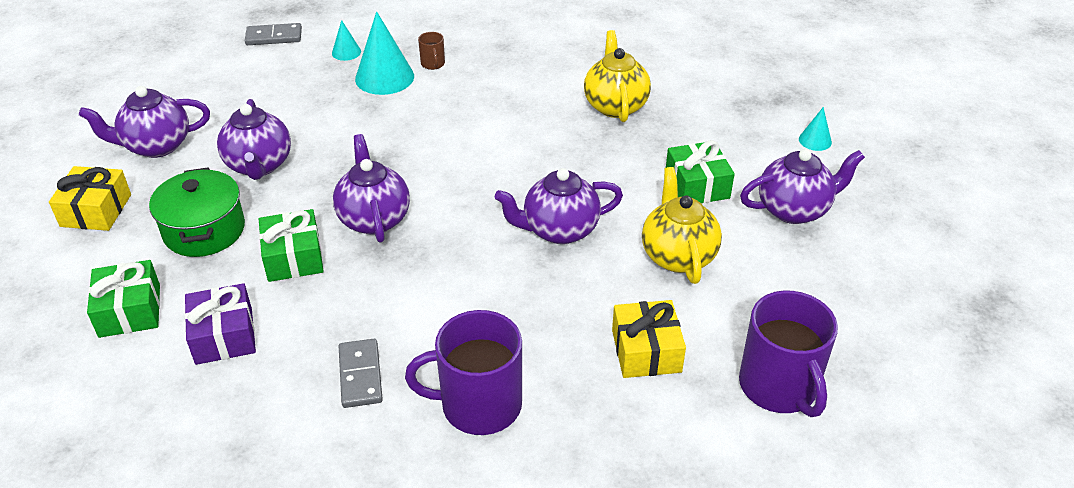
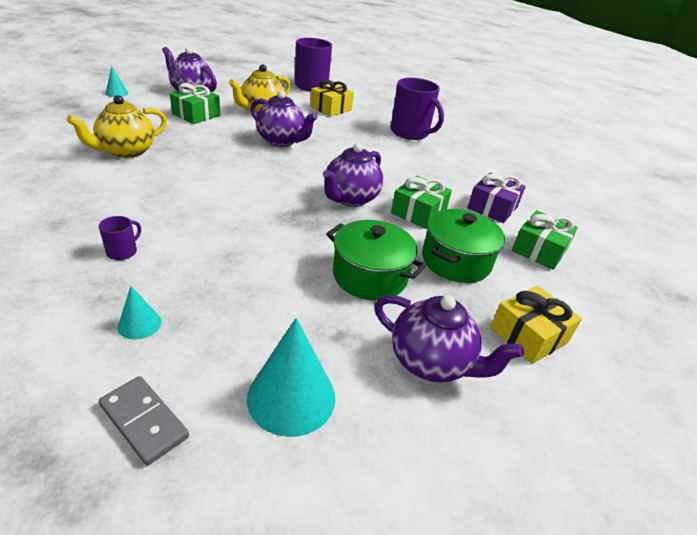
camera: 135 degrees left, 5 degrees down
purple teapot [217,99,291,180] -> green pot [326,220,426,300]
grey domino [339,339,383,408] -> none
turquoise cone [355,11,414,95] -> turquoise cone moved to [247,318,335,437]
brown mug [418,32,445,70] -> purple mug [99,216,141,260]

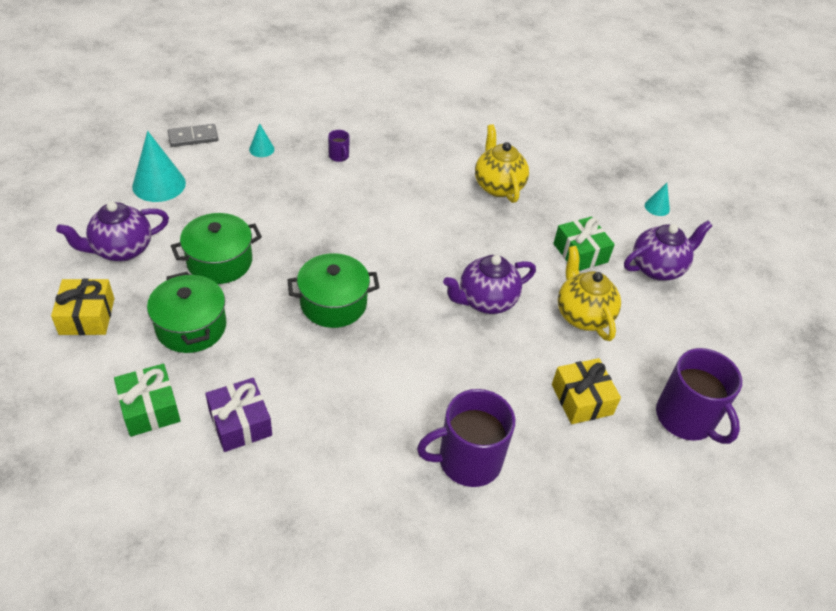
camera: 120 degrees right, 10 degrees up
purple teapot [323,143,383,207] -> green pot [288,253,380,328]
green gift [391,176,452,229] -> none

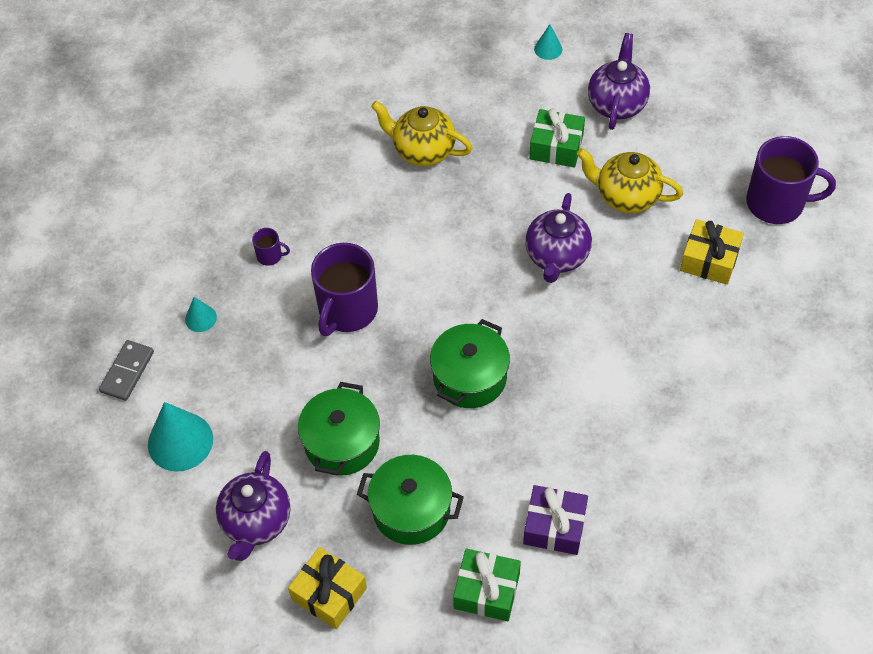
camera: 45 degrees left, 10 degrees up
purple mug [417,389,515,487] -> purple mug moved to [311,243,378,336]

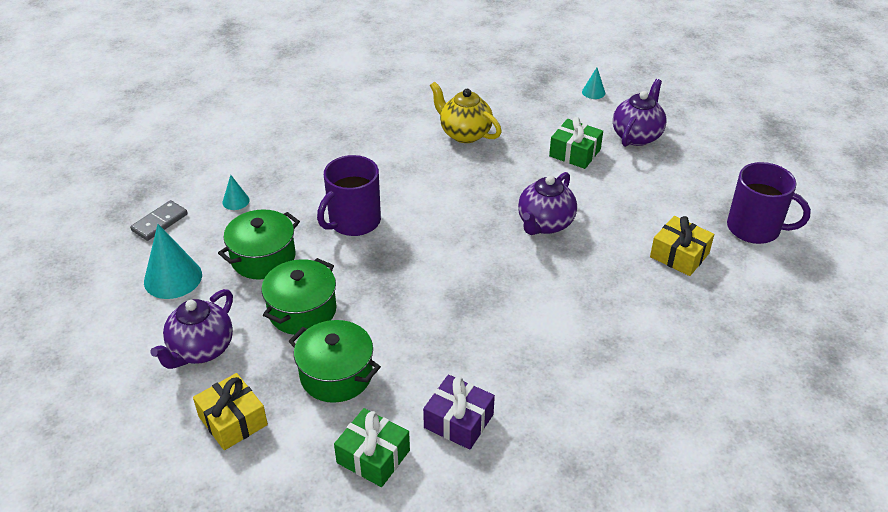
camera: 15 degrees right, 15 degrees down
purple mug [252,228,290,266] -> none
green pot [430,319,510,408] -> green pot moved to [218,209,300,280]
yellow teapot [577,148,683,213] -> none

